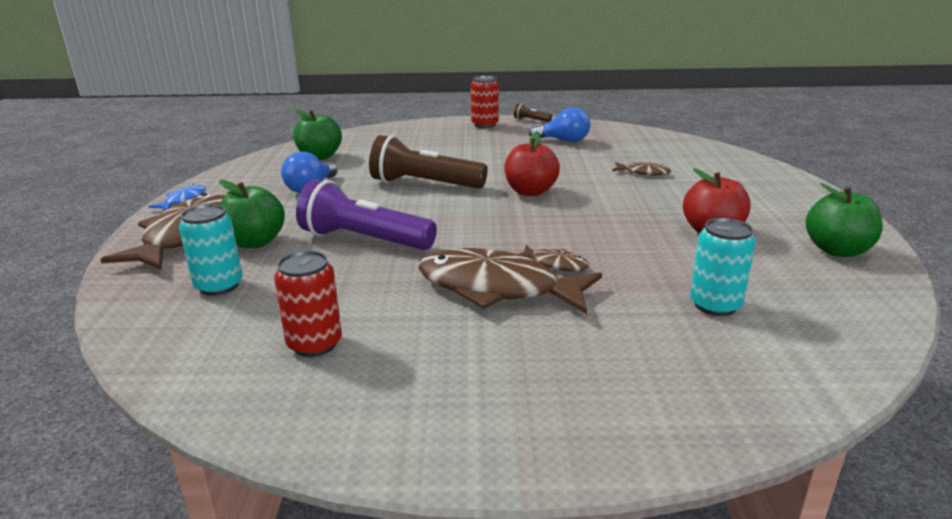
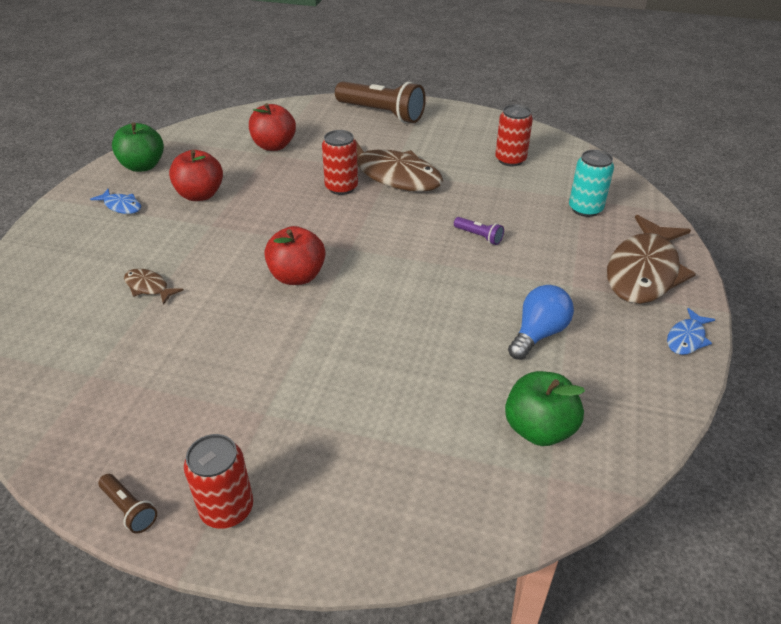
camera: 165 degrees left, 15 degrees up
green apple [219,180,285,248] -> none
purple flashlight [296,179,437,250] -> purple flashlight [454,217,504,245], size x0.43
brown flashlight [369,135,488,189] -> brown flashlight moved to [335,81,426,123]
brown fish [518,245,589,271] -> red can [322,130,358,195]
blue light bulb [529,107,590,142] -> none
turquoise can [690,218,756,316] -> red apple [249,103,296,151]
none -> blue fish [90,189,141,214]

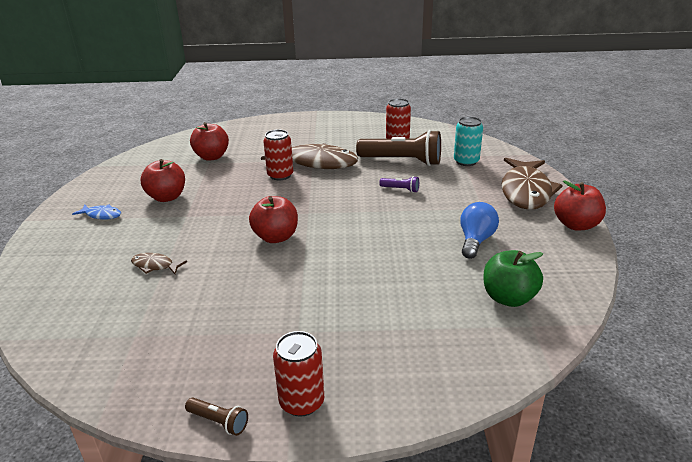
camera: 15 degrees left, 10 degrees down
green apple [112,122,164,172] -> none
brown flashlight [335,81,426,123] -> brown flashlight moved to [356,130,441,166]
blue fish [667,308,716,355] -> red apple [554,180,606,231]

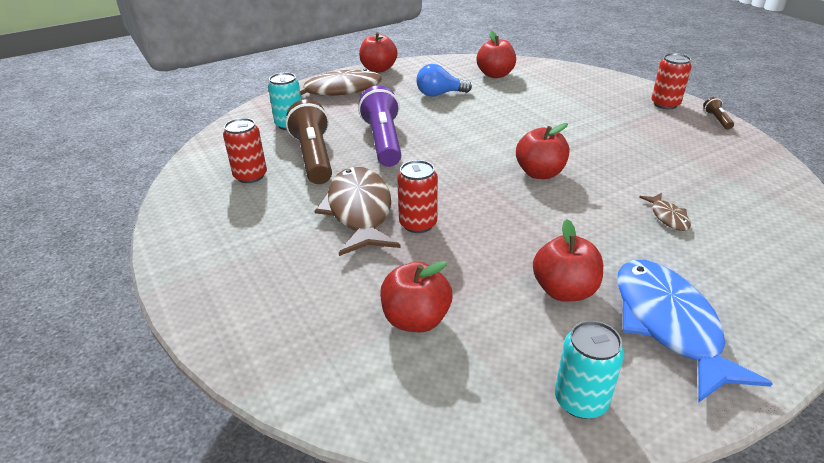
camera: 120 degrees left, 5 degrees up
blue fish [72,204,121,220] -> blue fish [617,260,773,402], size x2.25
purple flashlight [379,176,419,193] -> purple flashlight [358,86,401,167], size x2.33
green apple [484,250,543,307] -> red apple [476,31,516,78]
none -> turquoise can [555,320,624,419]

